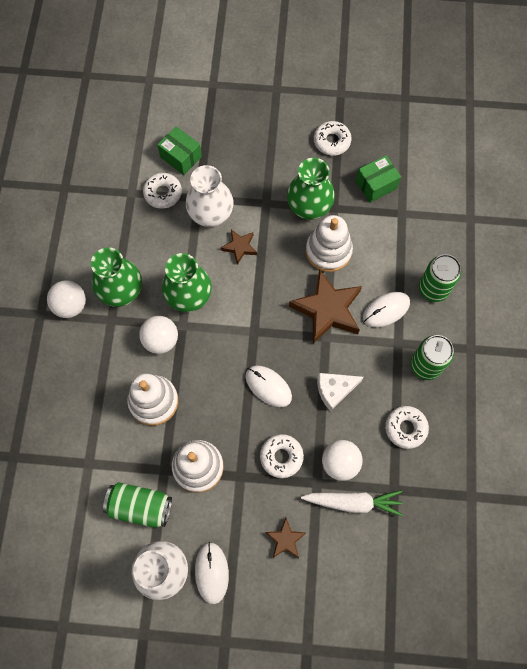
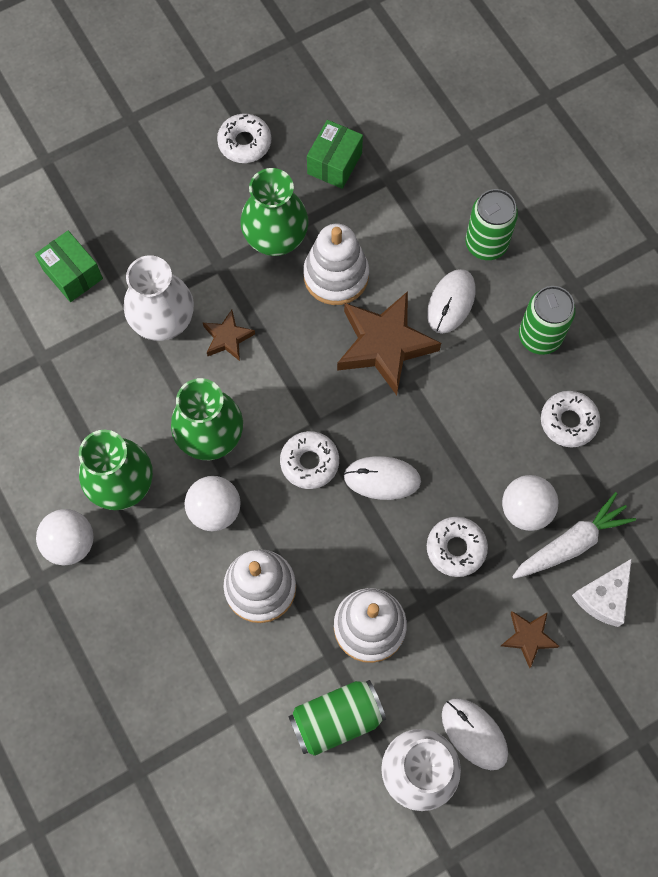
camera: 35 degrees left, 0 degrees up
white donut [143,173,182,209] -> white donut moved to [280,431,339,489]
green box [157,126,202,175] -> green box turned 45 degrees clockwise [35,231,103,302]
white cheese [317,373,363,411] -> white cheese moved to [572,559,632,627]

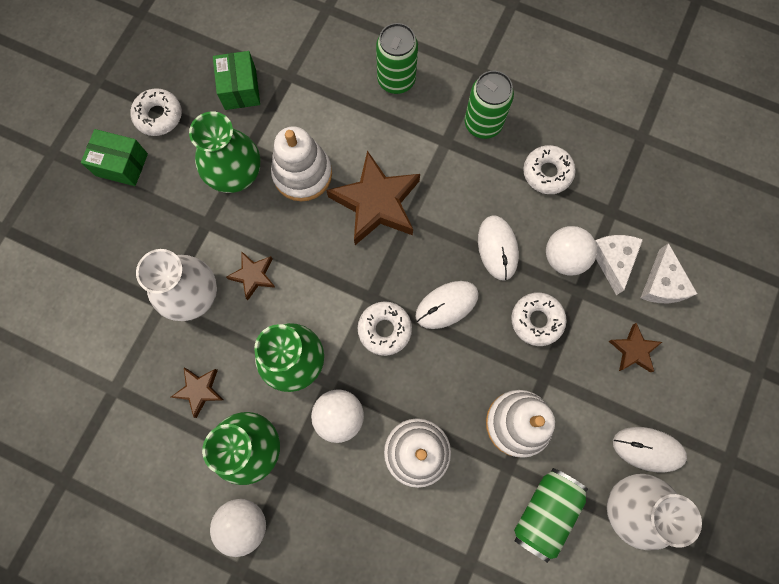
camera: 35 degrees left, 5 degrees up
green box [35,231,103,302] -> green box moved to [81,129,148,186]
white mouse [427,269,475,334] -> white mouse moved to [478,215,519,281]
white carrot [512,492,636,579] -> white cheese [595,235,643,295]
none -> brown star [171,368,223,418]

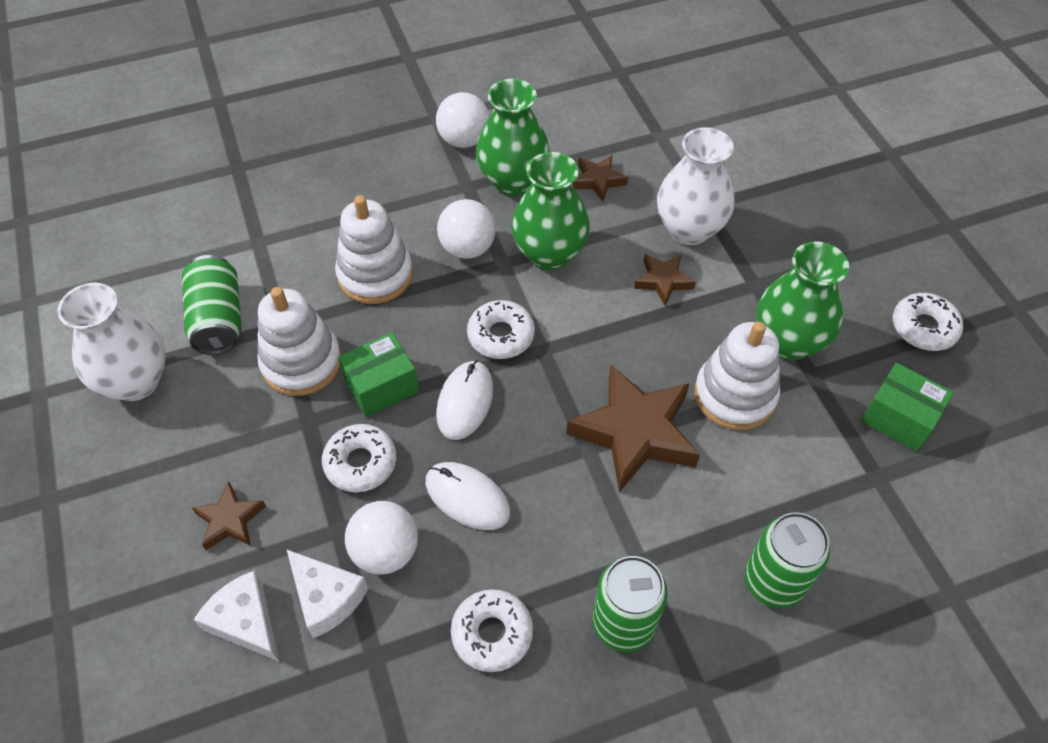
camera: 135 degrees right, 20 degrees down
green box [81,129,148,186] -> green box moved to [338,332,419,417]
white mouse [613,427,687,472] -> none

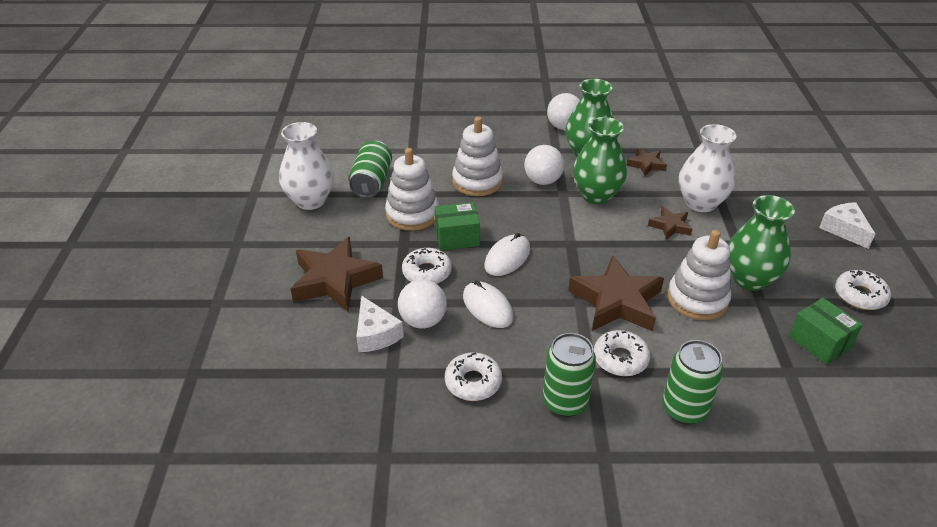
camera: 20 degrees right, 15 degrees down
brown star [192,482,266,550] -> brown star [291,237,383,312], size x1.97
white cheese [194,571,279,661] -> white cheese moved to [819,202,875,249]
white donut [467,300,535,359] -> white donut moved to [594,330,651,376]

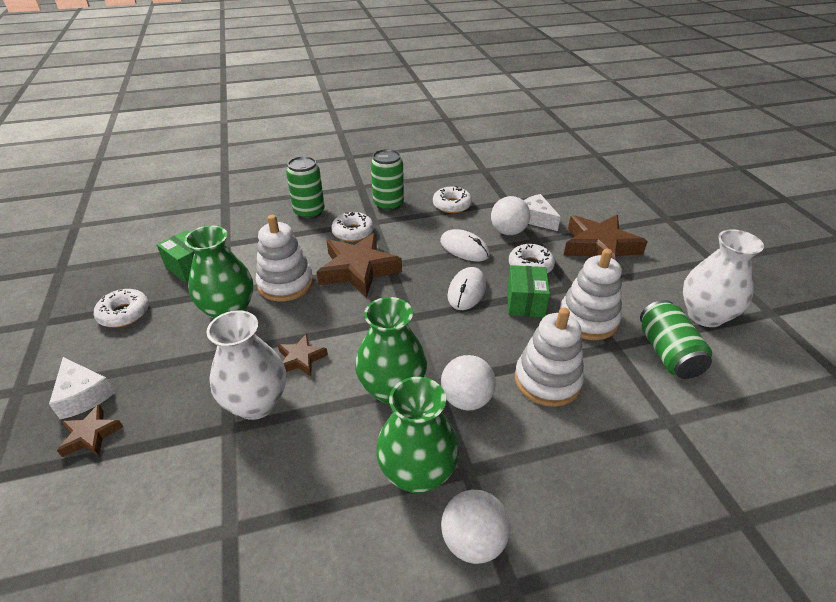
camera: 165 degrees right, 0 degrees up
green box [434,202,480,250] -> green box turned 60 degrees counterclockwise [507,265,550,317]
brown star [627,148,667,176] -> brown star moved to [57,404,123,457]

